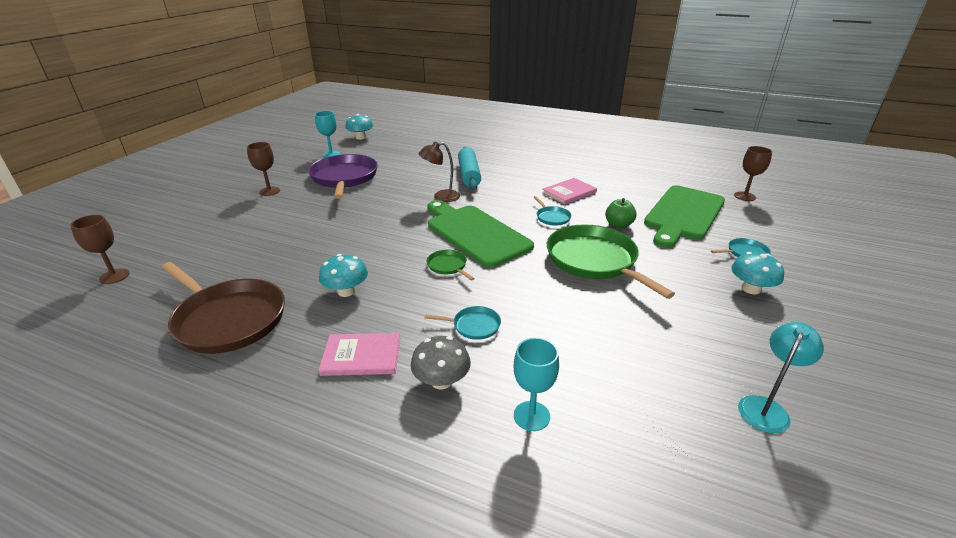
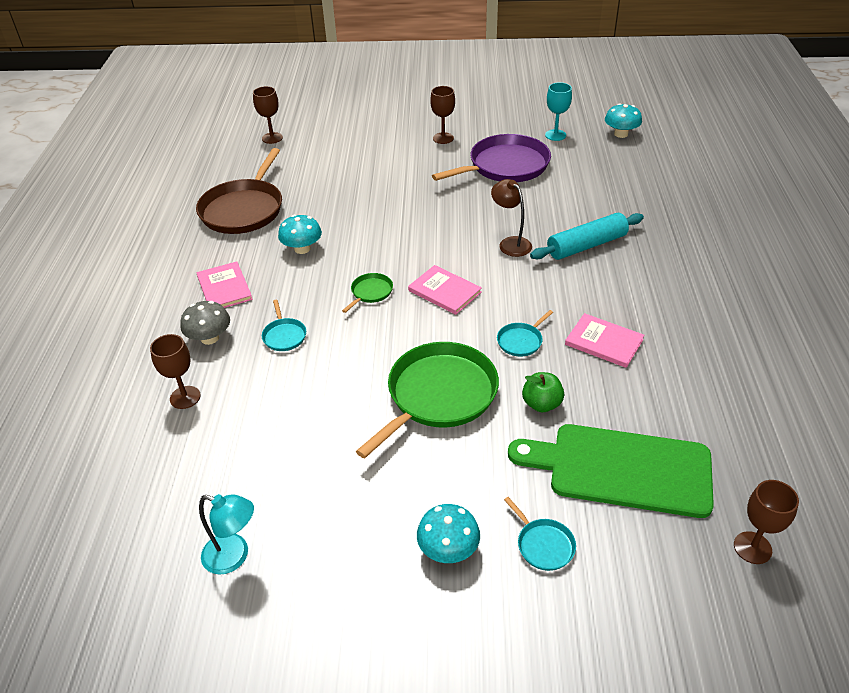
camera: 70 degrees right, 10 degrees up
green cutting board [427,200,534,268] -> pink book [408,265,482,315]
turquoise goblet [514,338,559,431] -> brown goblet [150,334,201,409]

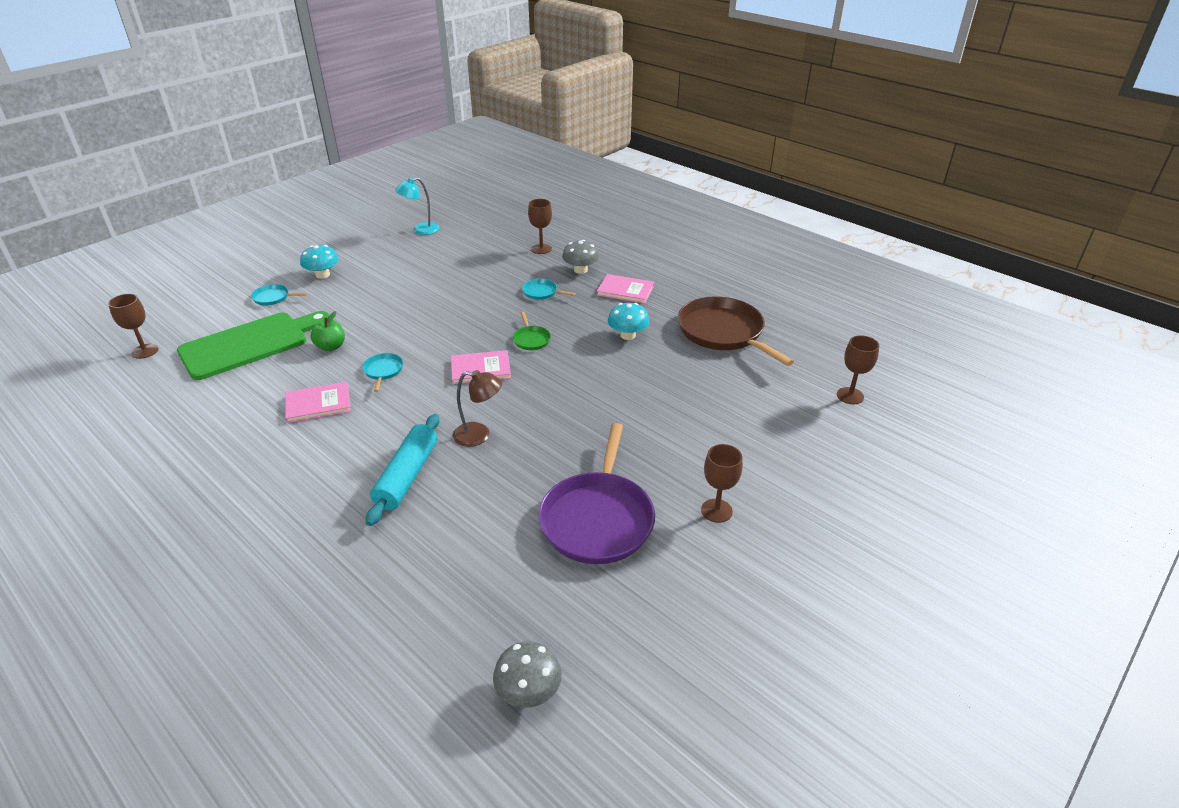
camera: 130 degrees right, 5 degrees down
green pan [356,342,499,459] -> none
turquoise goblet [545,82,572,141] -> none
turquoise mushroom [605,103,642,138] -> grey mushroom [493,641,562,708]

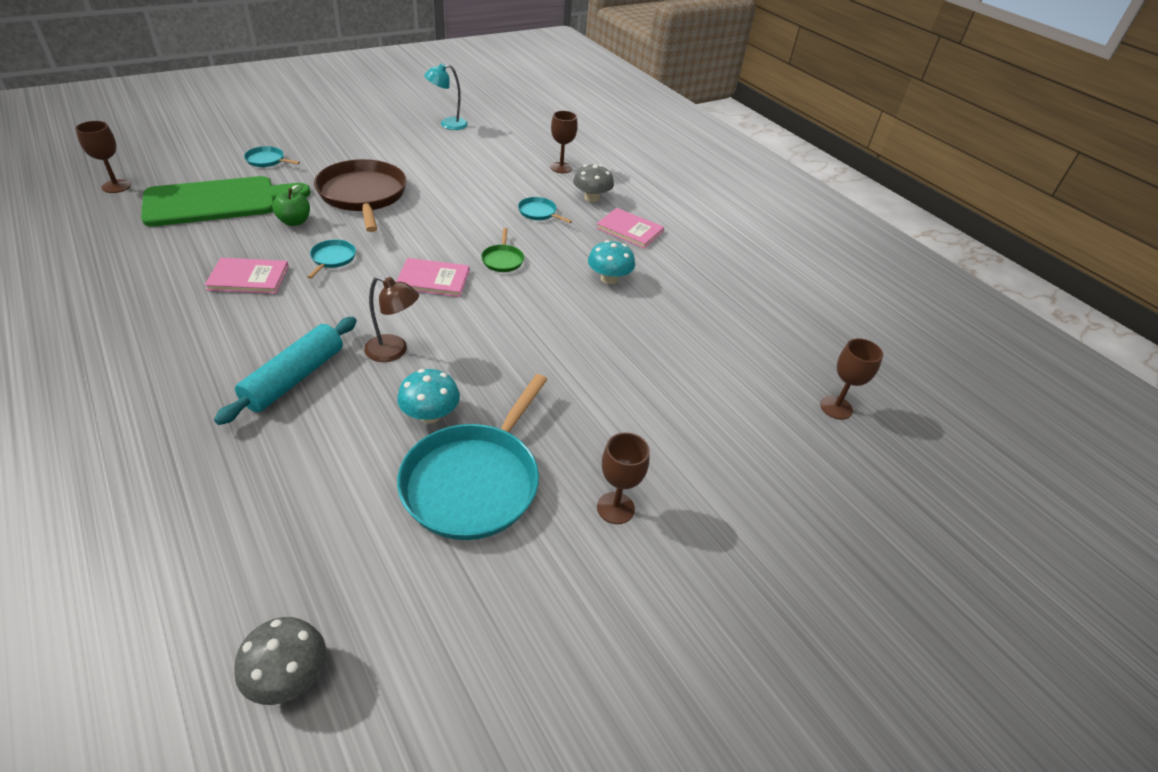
camera: 10 degrees right, 5 degrees up
turquoise mushroom [300,245,339,279] -> turquoise mushroom moved to [397,369,460,423]
purple pan [539,423,655,564] -> turquoise pan [397,374,547,540]
brown pan [678,296,794,366] -> brown pan moved to [314,159,407,232]

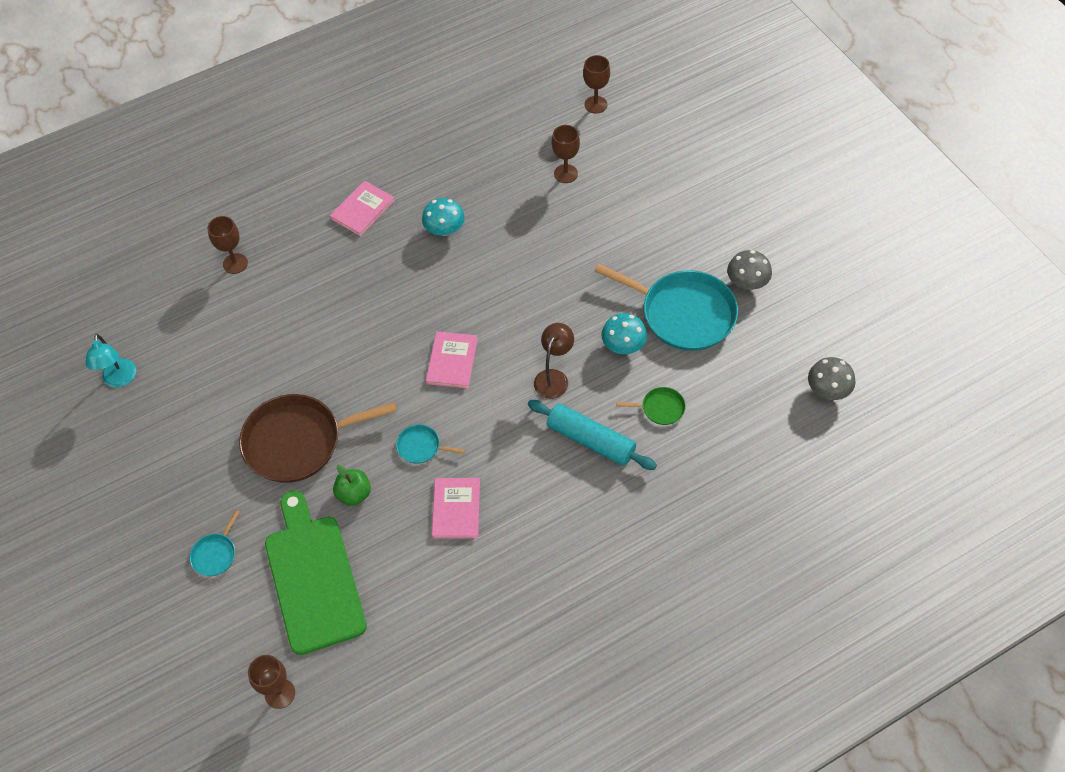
camera: 80 degrees left, 15 degrees up
green pan [481,228,524,272] -> green pan moved to [616,387,686,425]
turquoise pan [518,197,572,223] -> none
grey mushroom [573,165,614,202] -> grey mushroom moved to [727,250,772,290]
brown goblet [597,432,650,524] -> brown goblet moved to [552,125,580,183]

